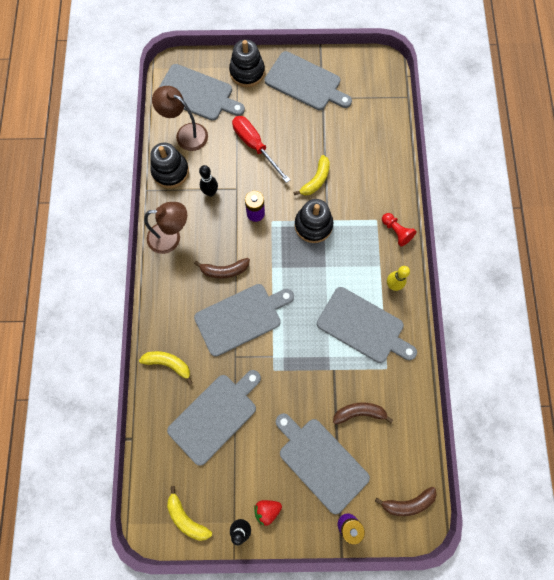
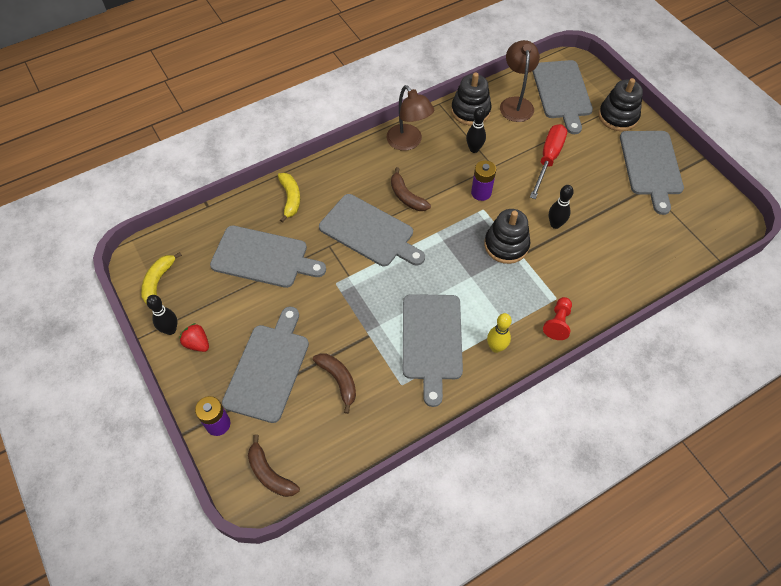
camera: 60 degrees right, 15 degrees down
yellow banana [294,155,330,196] -> black bowling pin [549,185,574,229]

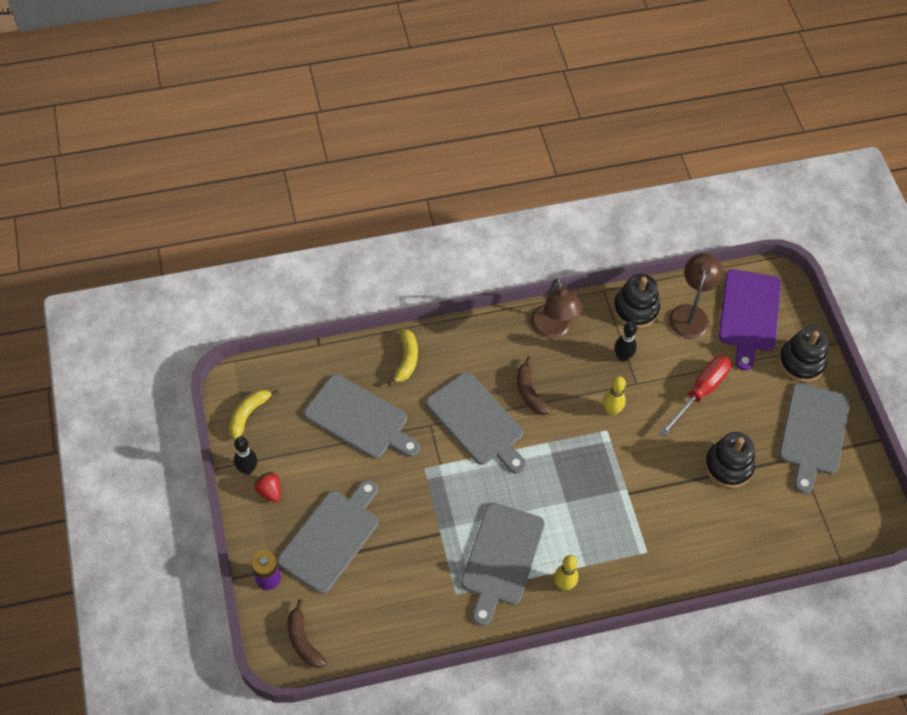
camera: 15 degrees right, 0 degrees up
brown banana [313,353,356,414] -> none
purple battery [471,160,496,201] -> yellow bowling pin [603,376,626,416]
black stacking toy [484,209,530,264] -> black stacking toy moved to [705,432,755,488]
grey cutting board [532,60,593,134] -> purple cutting board [719,269,781,371]
red pawn [543,297,572,340] -> none
black bowling pin [549,185,574,229] -> none

